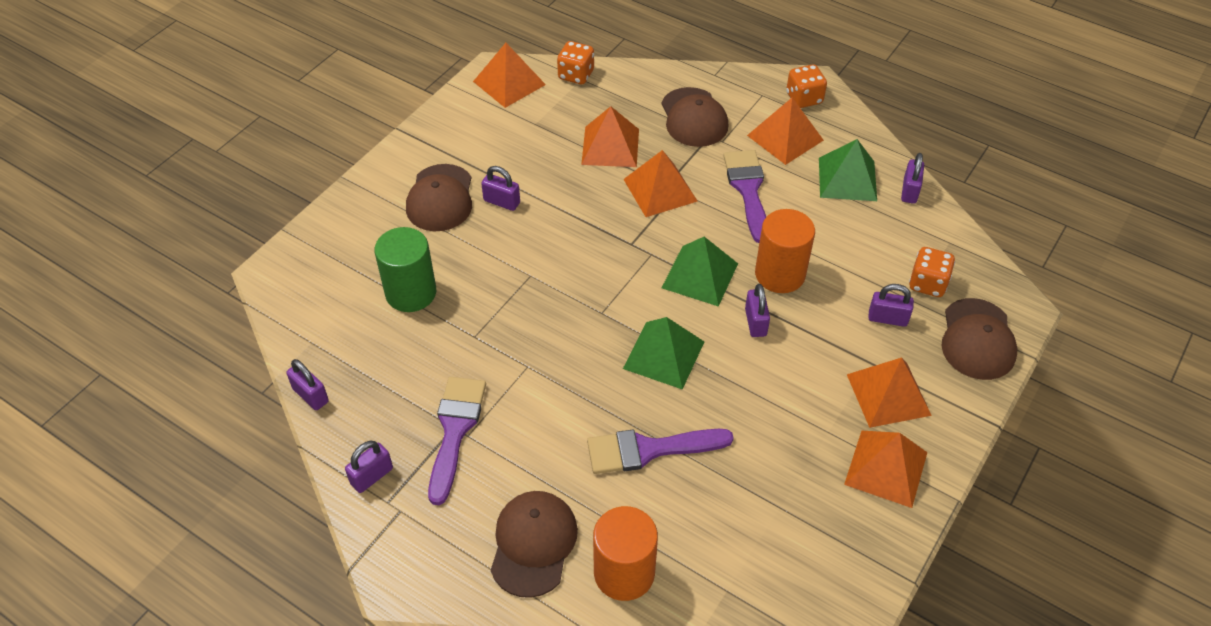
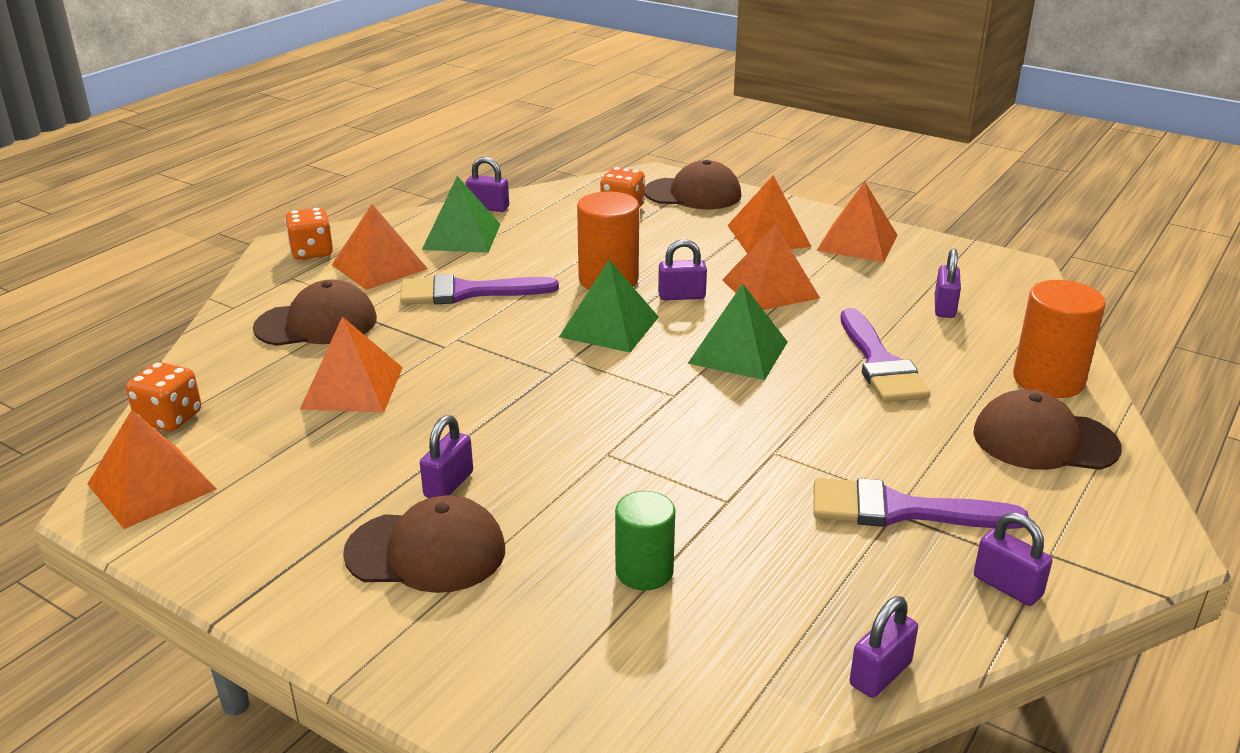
camera: 90 degrees left, 20 degrees down
green cylinder [374,227,436,312] -> green cylinder [615,491,675,590], size x0.66
orange pyramid [623,150,698,217] -> orange pyramid moved to [722,224,820,310]
purple padlock [868,284,914,327] -> purple padlock moved to [935,249,961,318]

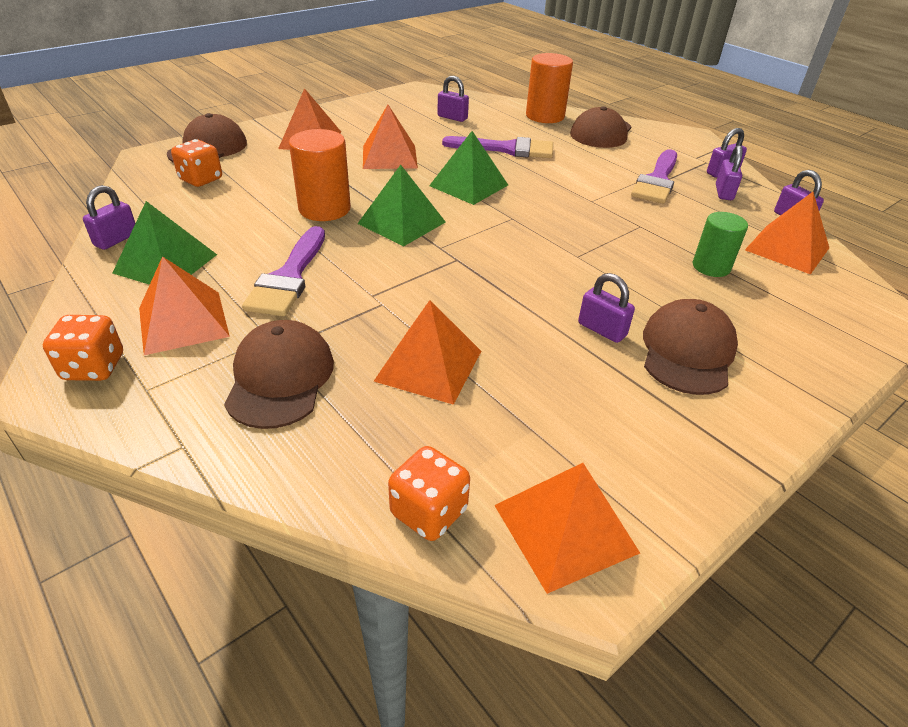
camera: 75 degrees left, 10 degrees up
purple padlock [658,239,707,300] -> purple padlock moved to [716,145,743,200]
orange pyramid [816,181,897,262] -> orange pyramid moved to [745,192,829,275]

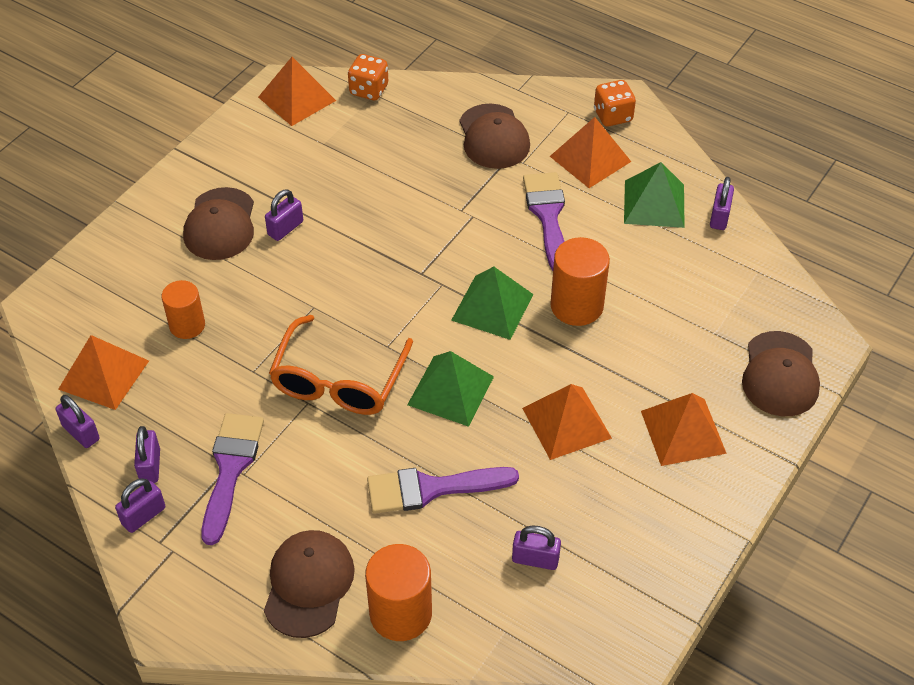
camera: 165 degrees right, 10 degrees up
orange dice [171,139,222,187] -> none
orange pyramid [374,300,481,405] -> none
purple padlock [578,273,635,343] -> purple padlock turned 75 degrees counterclockwise [265,189,303,241]
green cylinder [693,212,748,277] -> orange cylinder [162,280,205,339]
none -> orange glasses [269,315,413,415]

